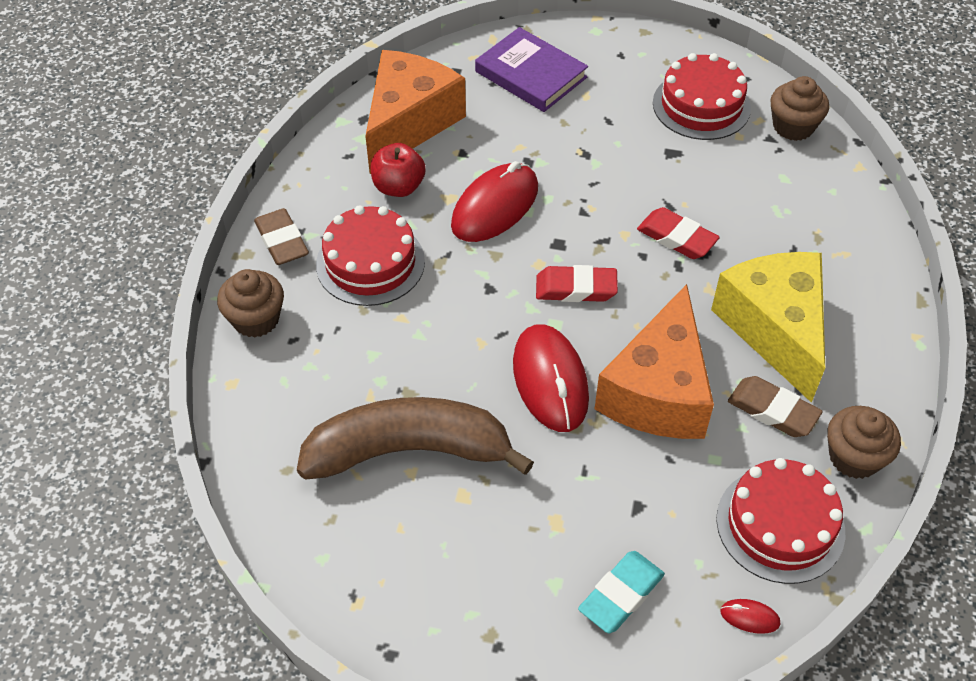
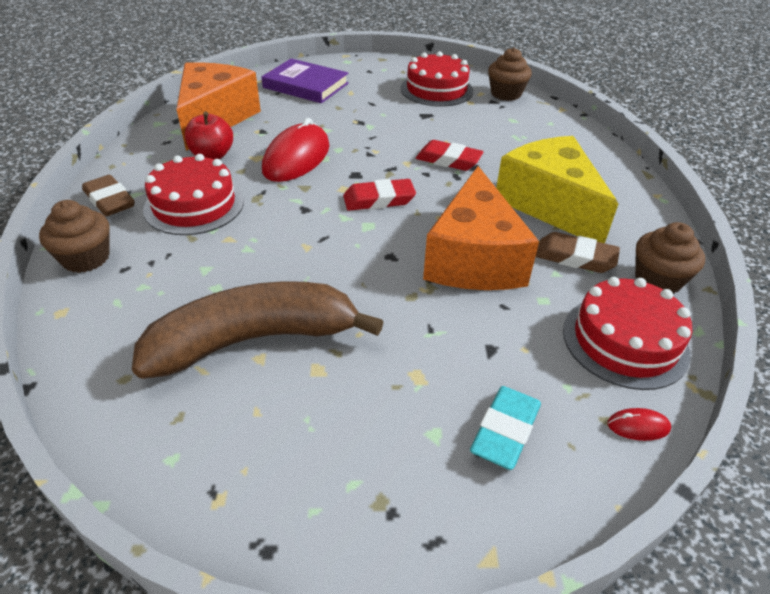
camera: 15 degrees left, 10 degrees down
red mouse [513,324,589,432] -> none

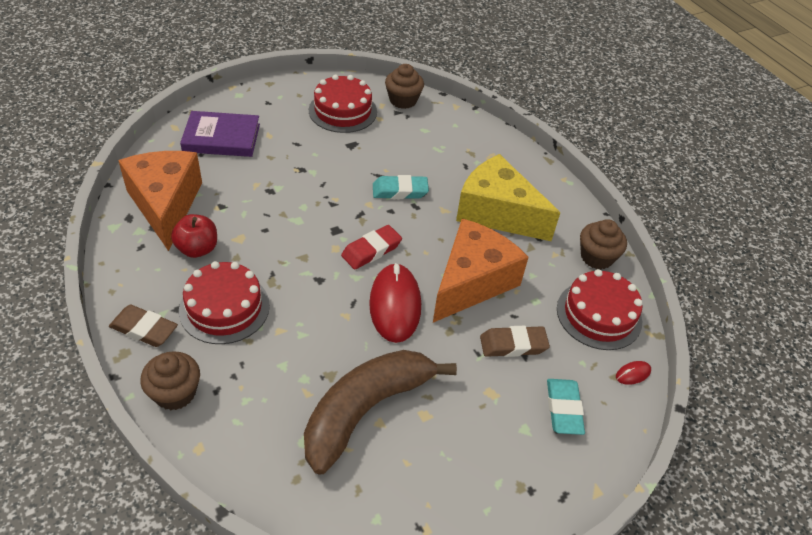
camera: 30 degrees left, 5 degrees up
red mouse [262,118,330,182] -> red mouse moved to [369,263,421,343]
red eraser [416,140,484,171] -> turquoise eraser [373,175,429,199]
orange cheese [423,166,539,290] -> orange cheese turned 120 degrees counterclockwise [433,219,529,323]
brown eraser [535,232,620,273] -> brown eraser moved to [480,326,550,357]

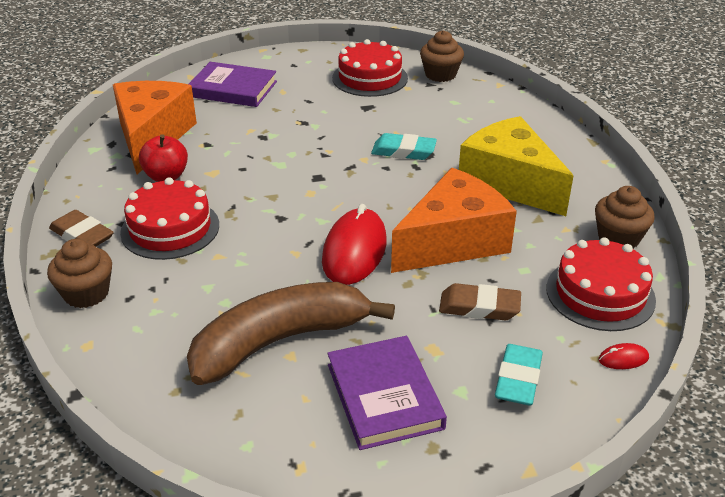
camera: 20 degrees right, 10 degrees down
red eraser [341,225,402,270] -> none
none -> purple book [327,336,447,450]

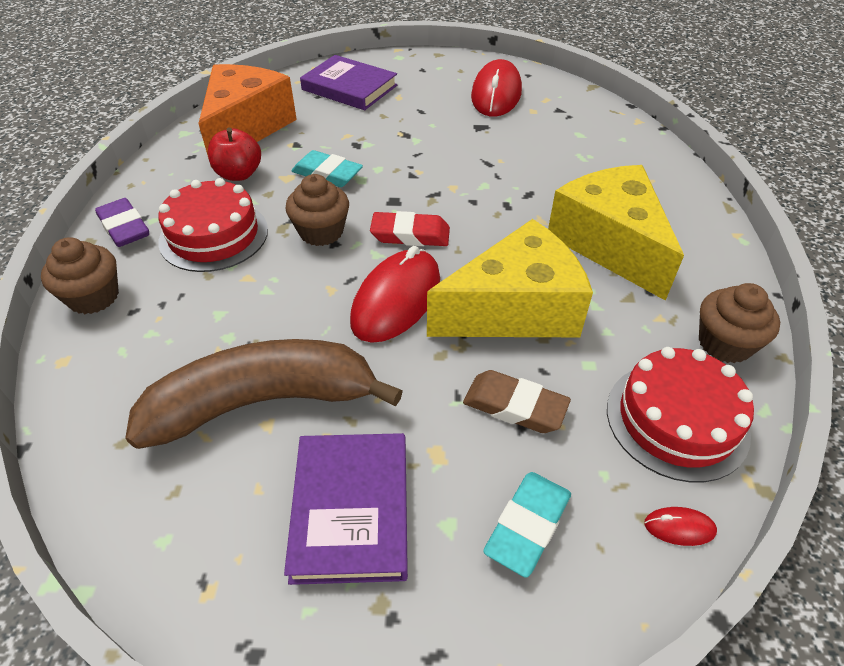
camera: 15 degrees right, 10 degrees up
brown eraser [49,210,114,247] -> purple eraser [95,198,149,247]
red cake [332,39,408,97] -> red mouse [471,59,522,117]
turquoise eraser [371,133,437,160] -> turquoise eraser moved to [292,150,363,187]
orange cheese [391,168,517,273] -> yellow cheese [427,219,593,337]
brown cupcake [420,30,464,82] -> brown cupcake moved to [285,174,349,246]
none -> red eraser [370,211,450,246]

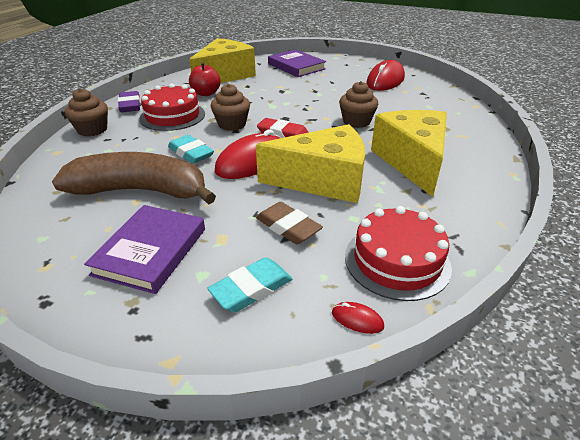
camera: 20 degrees right, 10 degrees down
orange cheese [198,64,297,168] -> yellow cheese [189,38,256,83]
turquoise eraser [292,150,363,187] -> turquoise eraser moved to [168,135,214,164]
brown cupcake [699,283,780,363] -> brown cupcake moved to [339,81,378,128]

